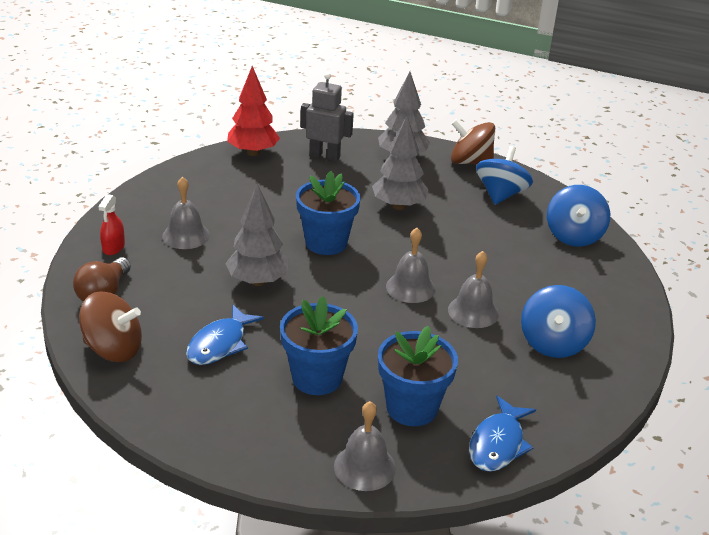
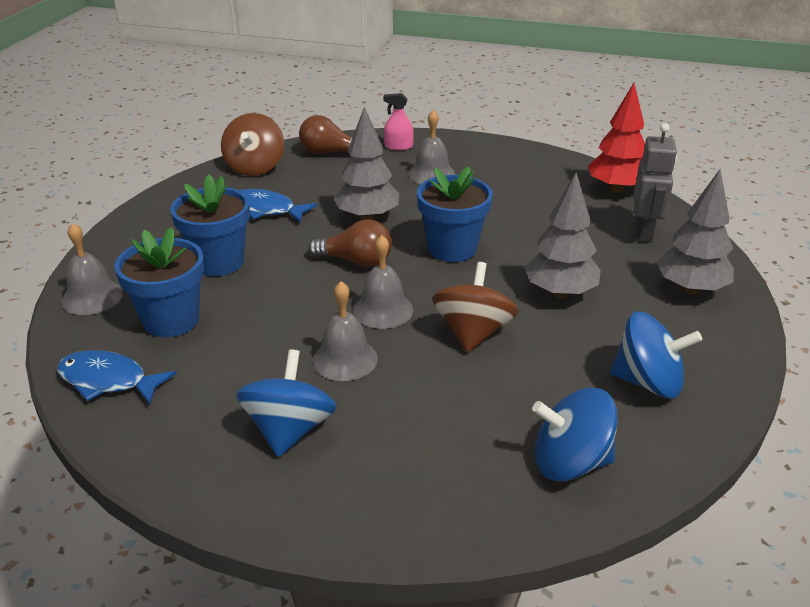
camera: 85 degrees right, 0 degrees up
red spray bottle [98,194,125,255] -> pink spray bottle [383,93,414,150]
brown spinning top [451,120,495,164] -> brown spinning top moved to [432,262,518,352]
blue spinning top [521,285,596,358] -> blue spinning top turned 90 degrees clockwise [236,349,336,457]
none -> brown light bulb [308,219,392,267]

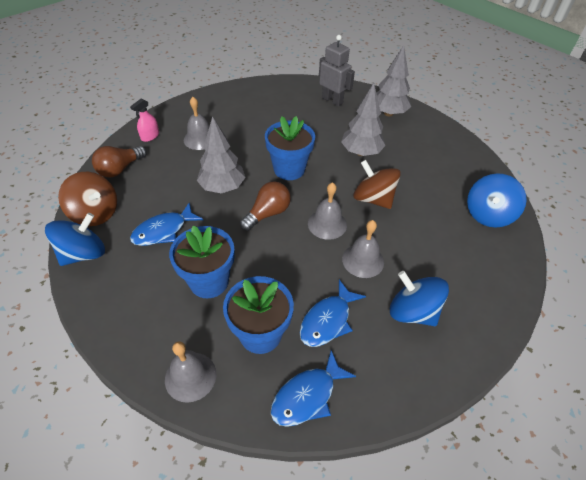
camera: 60 degrees left, 15 degrees up
red tree [588,83,645,193] -> none
blue spinning top [610,311,702,399] -> blue spinning top moved to [45,213,105,266]
none -> blue fish [300,280,366,347]

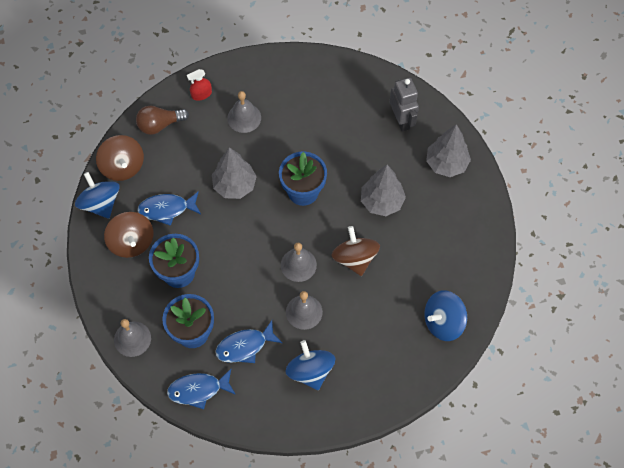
camera: 30 degrees right, 15 degrees up
blue spinning top [45,213,105,266] -> blue spinning top turned 105 degrees counterclockwise [75,172,120,219]
pink spray bottle [130,99,159,142] -> red spray bottle [187,69,212,101]
brown light bulb [240,181,291,231] -> none
none -> brown spinning top [104,212,153,258]

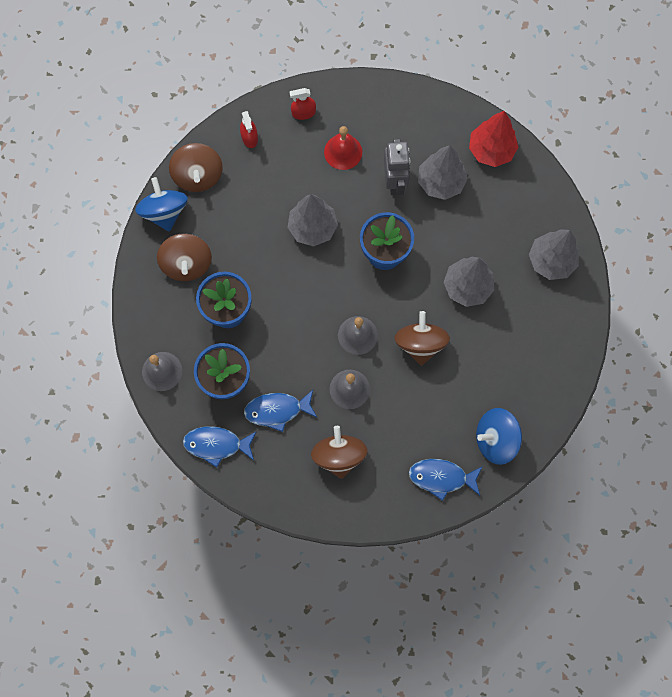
camera: 15 degrees right, 10 degrees up
brown light bulb [136,106,189,135] -> red spray bottle [240,111,258,148]
blue fish [137,191,201,226] -> blue fish moved to [409,459,483,501]
grey bell [227,91,261,133] -> red bell [324,126,362,170]
blue spinning top [285,340,335,390] -> brown spinning top [311,426,367,479]
grey robot [390,78,419,132] -> grey robot moved to [384,139,410,195]
none -> grey tree [418,145,468,200]
none -> red tree [469,111,518,167]

